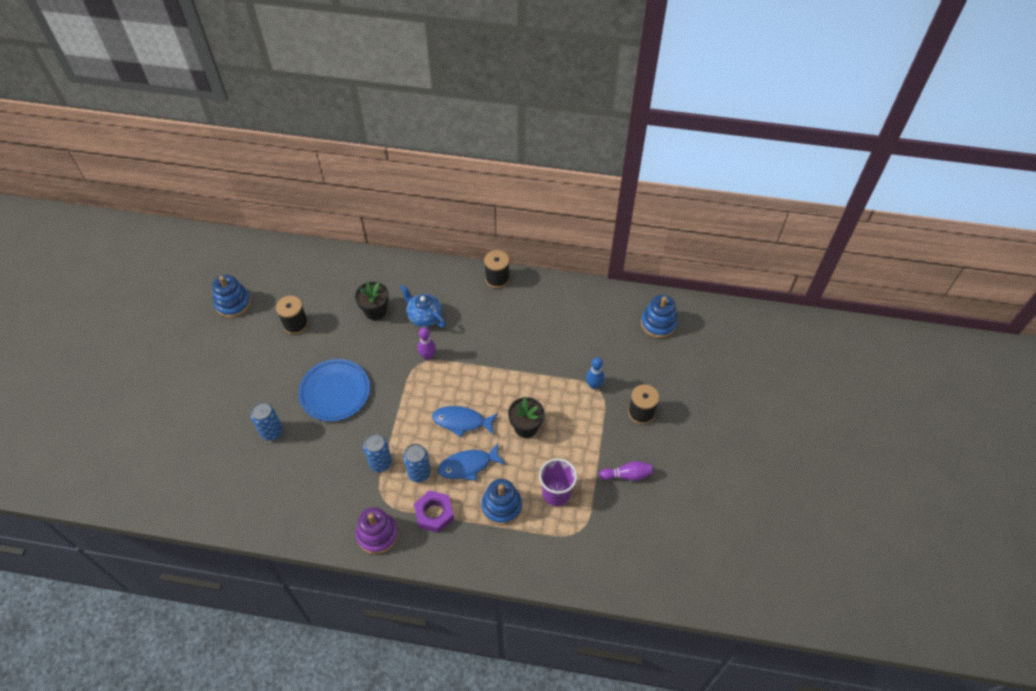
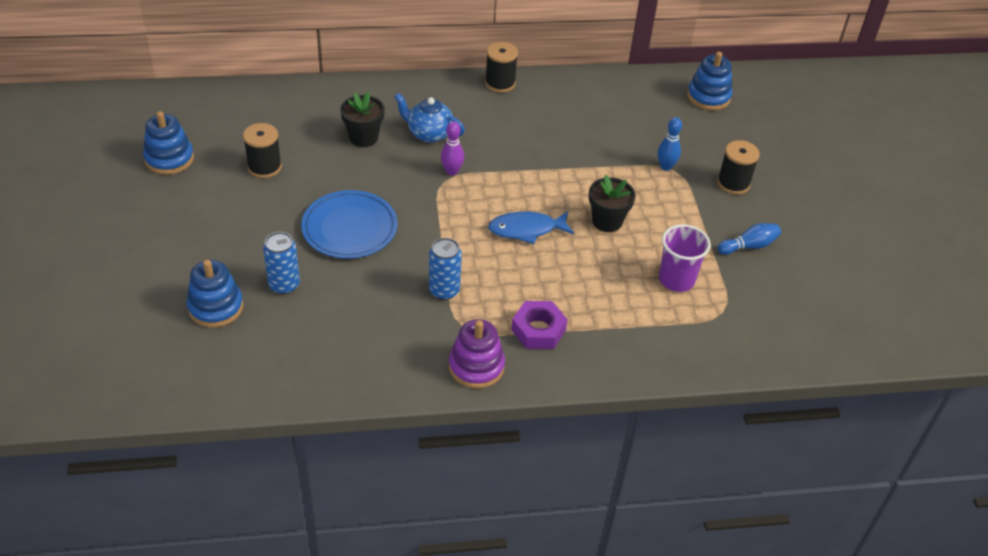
camera: 20 degrees left, 10 degrees down
blue can [403,444,431,482] -> none
blue fish [438,443,506,481] -> none
blue stacking toy [481,479,522,525] -> blue stacking toy moved to [187,260,243,328]
purple bowling pin [599,461,653,481] -> blue bowling pin [718,223,781,255]

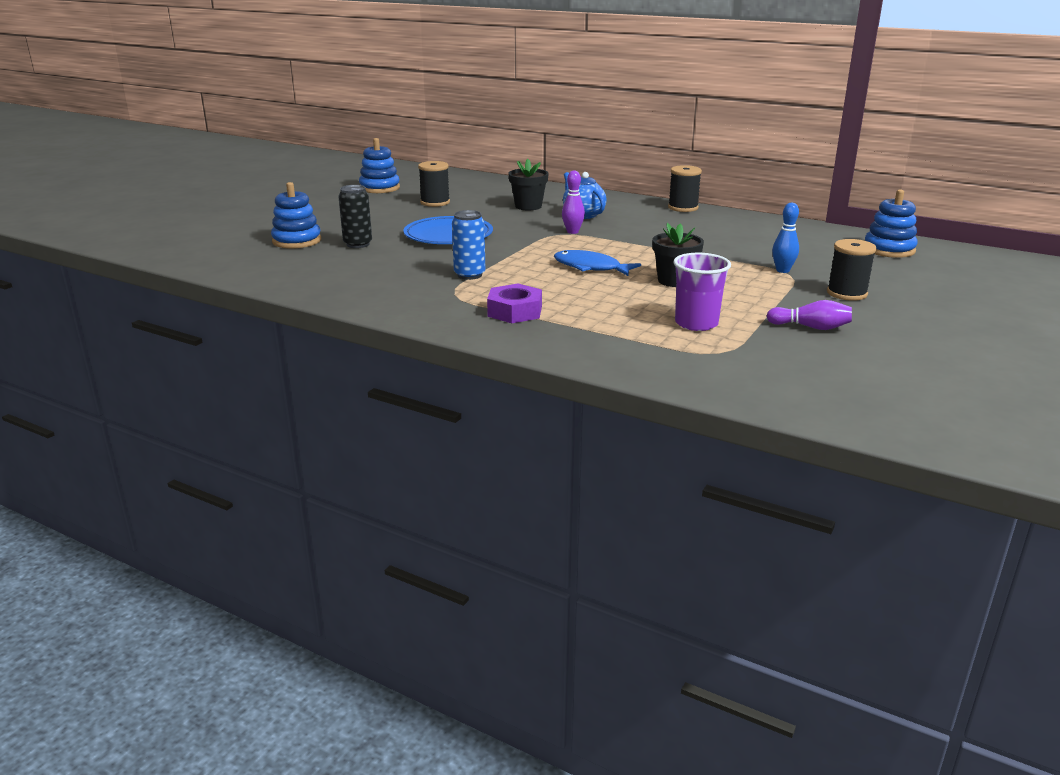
camera: 40 degrees right, 20 degrees down
blue can [263,232,300,294] -> black can [338,185,372,248]
purple stacking toy [449,319,505,388] -> none
blue bowling pin [718,223,781,255] -> purple bowling pin [767,300,852,330]

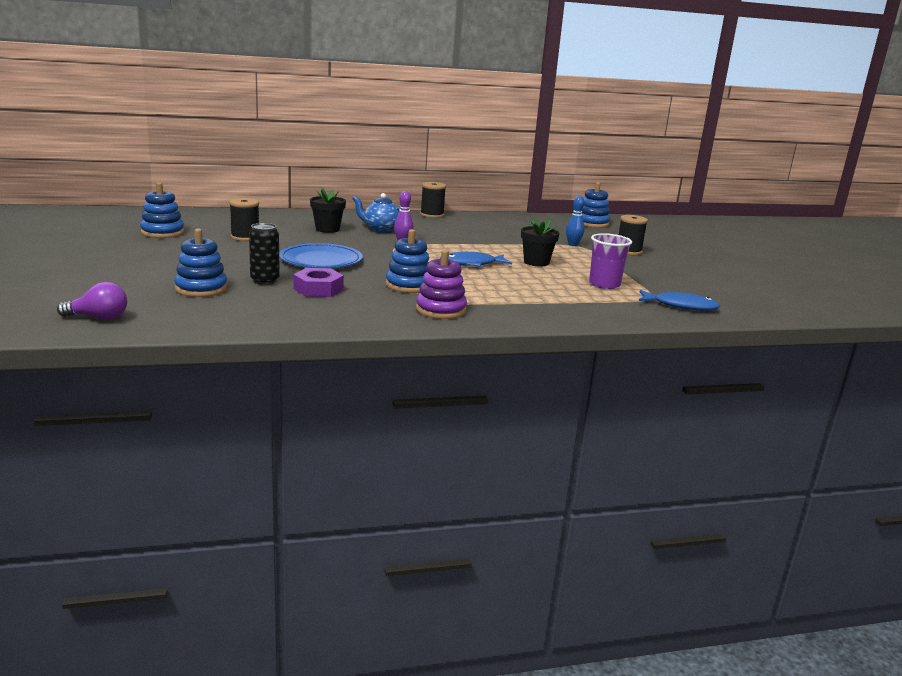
camera: 45 degrees left, 5 degrees down
blue can [452,210,485,280] -> blue stacking toy [386,229,429,293]
purple nut [487,284,542,323] -> purple nut moved to [293,268,344,297]
purple bowling pin [767,300,852,330] -> none
none -> purple light bulb [57,282,127,320]
none -> purple stacking toy [416,250,467,319]
none -> blue fish [639,290,720,311]

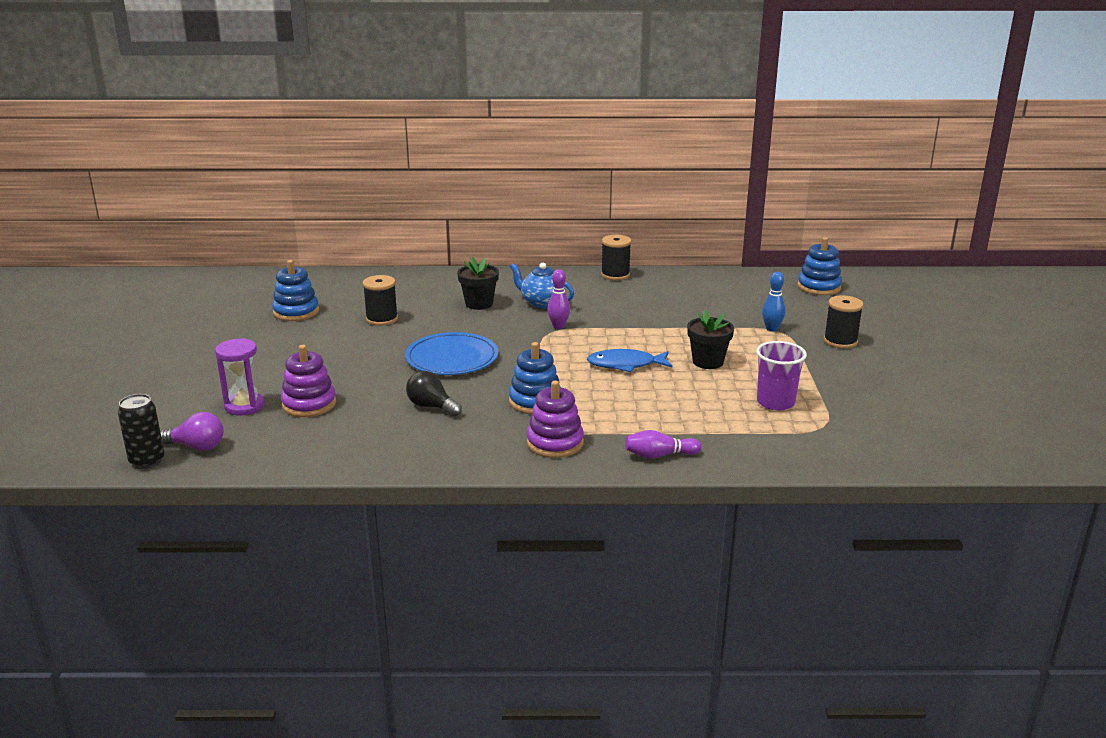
camera: 15 degrees right, 5 degrees up
blue stacking toy [174,229,227,297] -> purple stacking toy [281,345,336,417]
black can [249,223,280,285] -> black can moved to [118,394,165,469]
purple nut [293,268,344,297] -> black light bulb [406,371,462,416]
blue fish [639,290,720,311] -> none
none -> purple hourglass [215,338,264,416]
none -> purple bowling pin [625,430,701,459]

